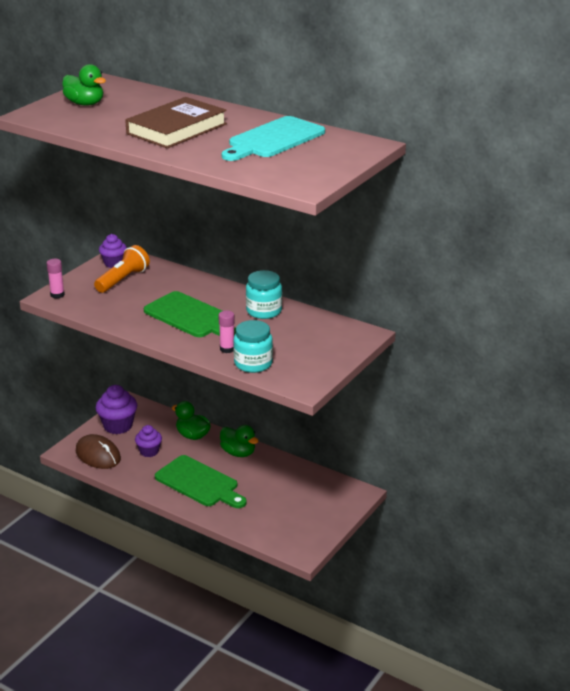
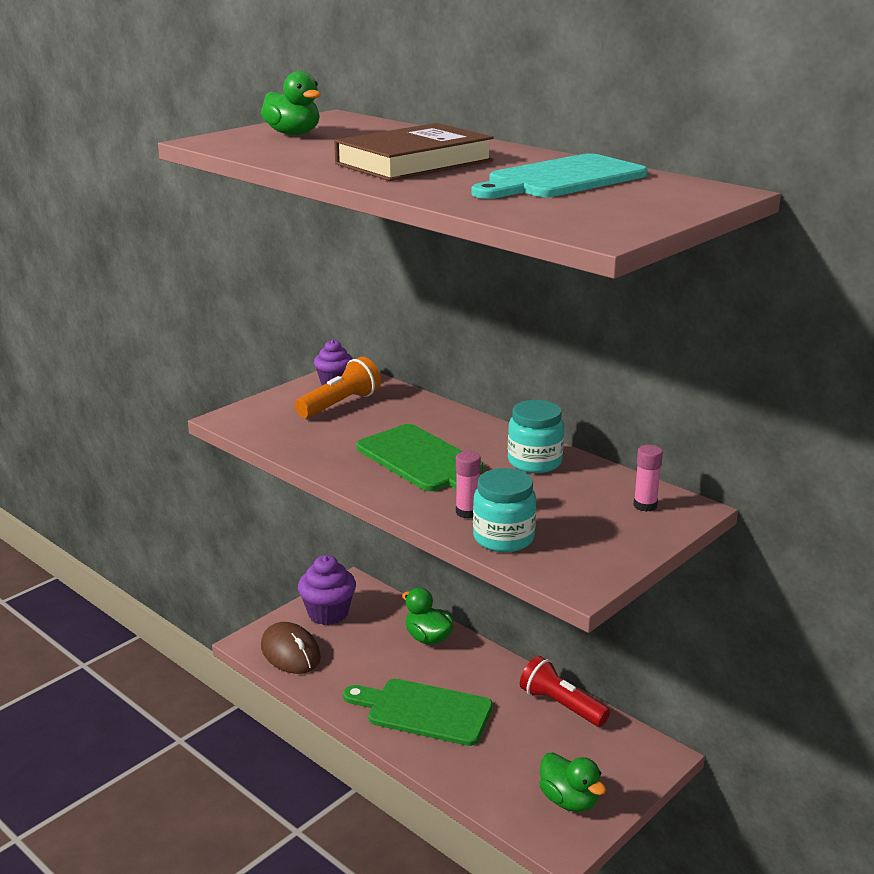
camera: 10 degrees right, 5 degrees down
pink glue stick [47,259,65,298] -> pink glue stick moved to [633,445,663,512]
purple cupcake [135,425,162,457] -> none
green cutting board [155,455,247,508] -> green cutting board turned 150 degrees clockwise [343,679,493,746]
green duck [220,425,259,457] -> green duck moved to [539,753,606,812]
none -> red flashlight [520,656,610,727]

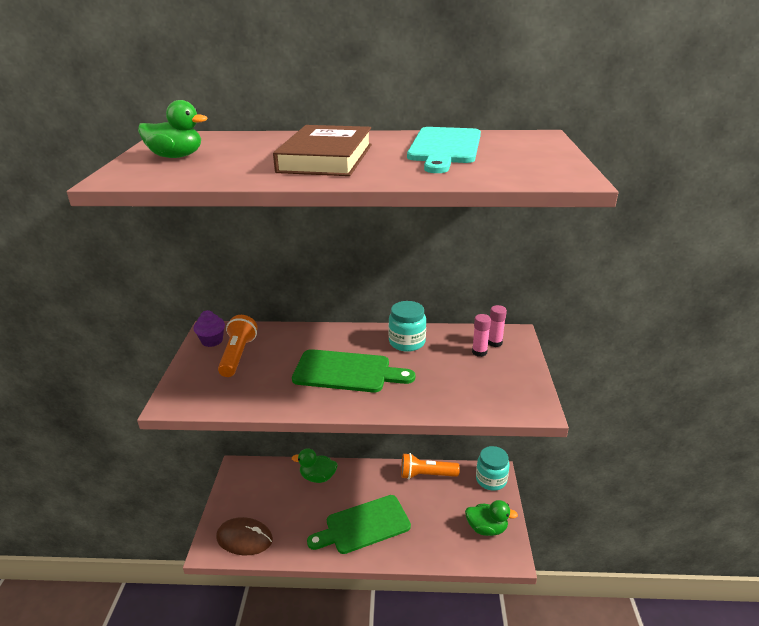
camera: 40 degrees left, 5 degrees up
purple cupcake [298,555,356,625] -> none
pink glue stick [456,451,481,519] -> pink glue stick moved to [472,314,491,357]
turquoise jar [473,468,536,552] -> turquoise jar moved to [476,446,509,491]
red flashlight [520,656,610,727] -> orange flashlight [401,453,460,480]

